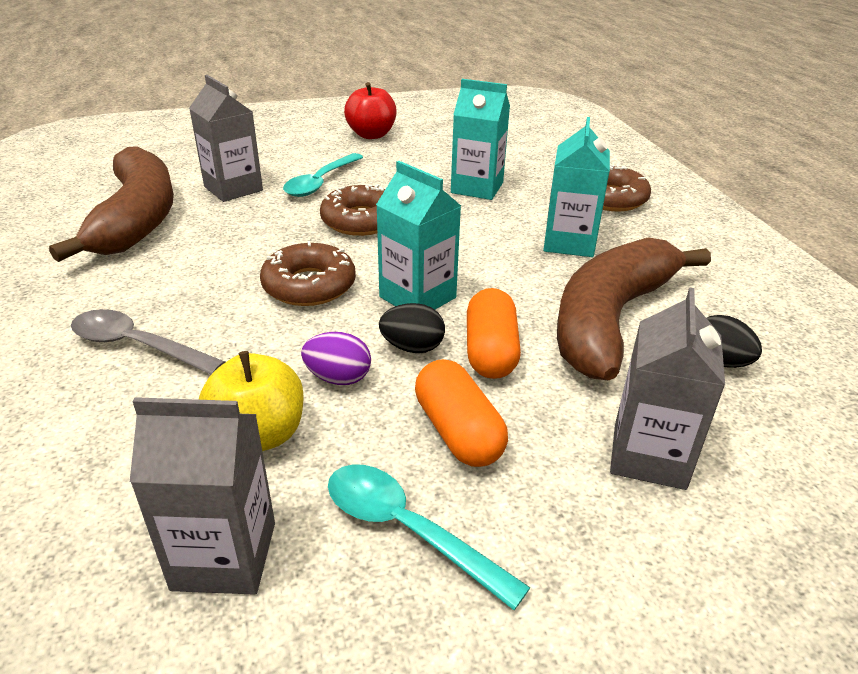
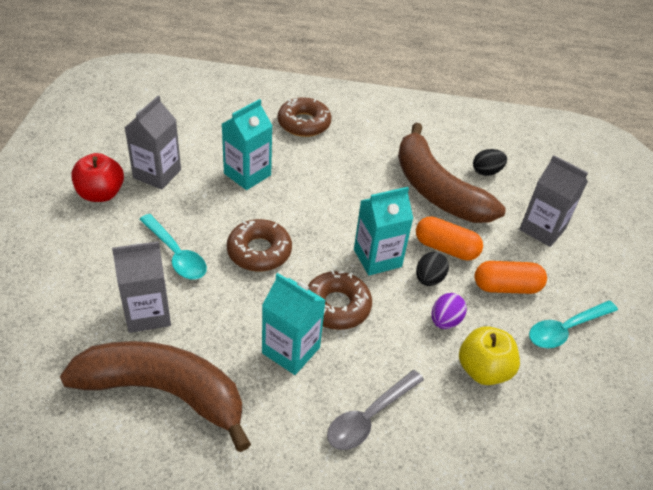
camera: 70 degrees left, 10 degrees up
grey carton [130,397,275,595] -> grey carton moved to [125,96,181,190]
turquoise carton [544,117,610,257] -> turquoise carton moved to [262,273,326,375]

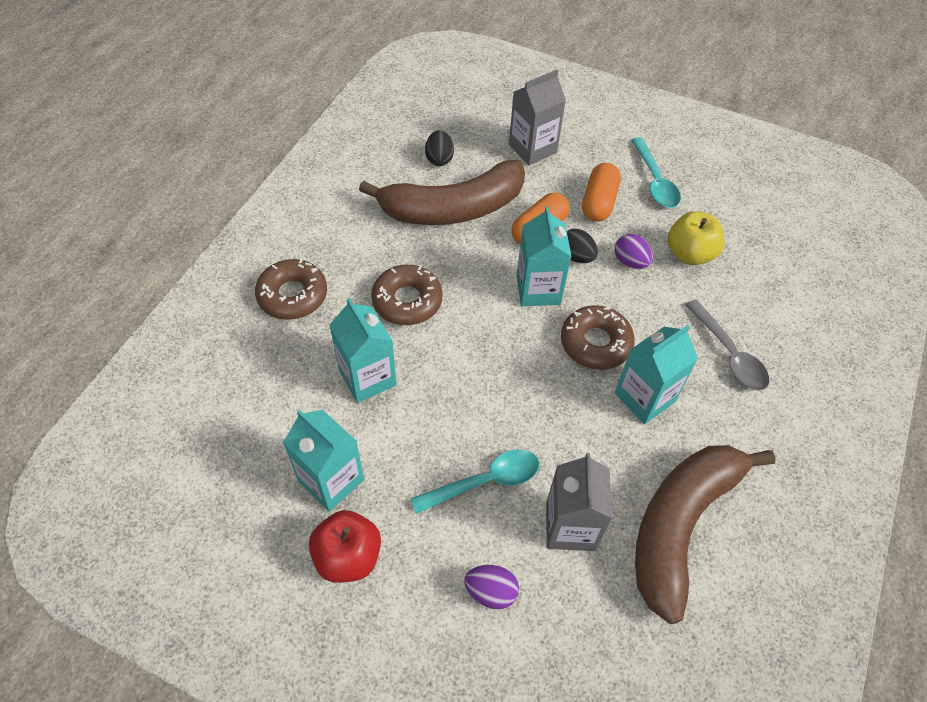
camera: 70 degrees left, 10 degrees up
grey carton [125,96,181,190] -> turquoise carton [283,410,364,512]
brown donut [227,219,292,271] -> brown donut moved to [371,265,443,325]
none -> purple egg [464,565,519,609]

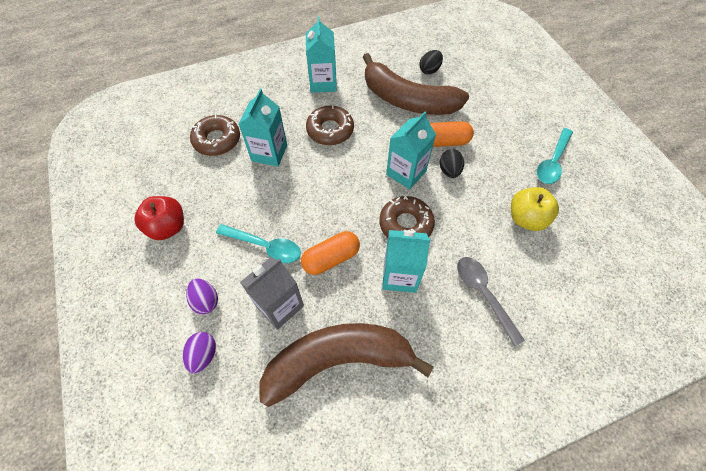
camera: 45 degrees right, 5 degrees up
brown donut [255,258,327,320] -> brown donut moved to [190,115,240,156]
turquoise carton [283,410,364,512] -> turquoise carton moved to [306,16,337,93]
grey carton [509,70,566,165] -> none
orange capsule [582,163,621,222] -> orange capsule moved to [301,231,360,275]
purple egg [615,234,653,269] -> purple egg moved to [183,332,216,373]
grey spoon [685,299,769,391] -> grey spoon turned 135 degrees clockwise [457,257,525,346]

